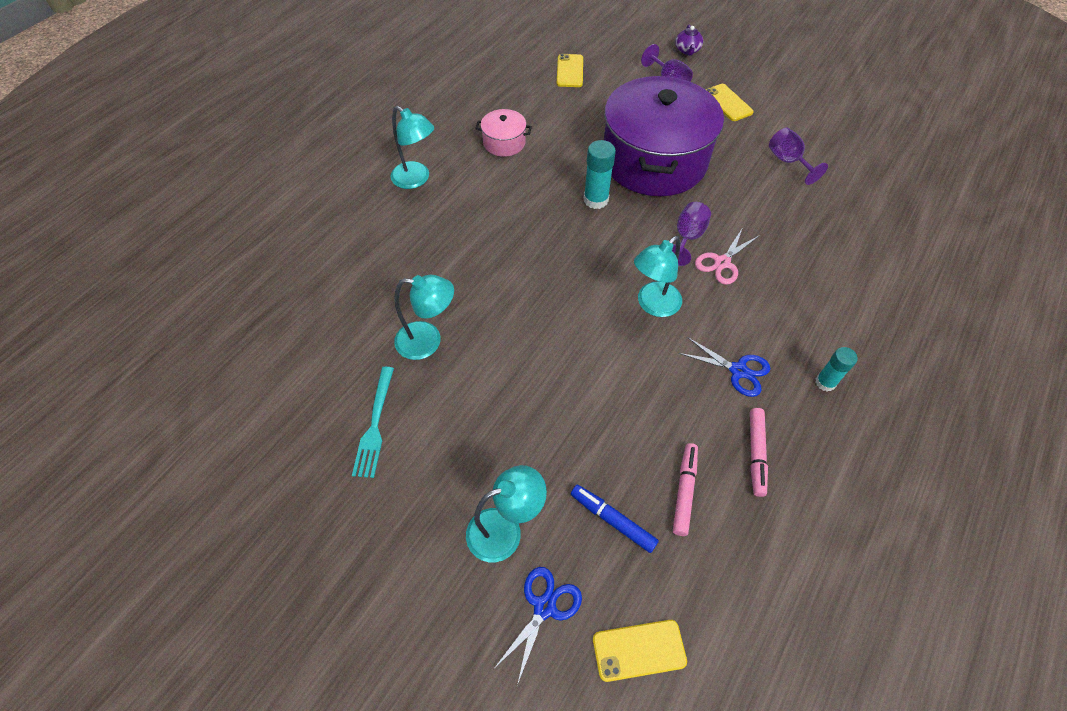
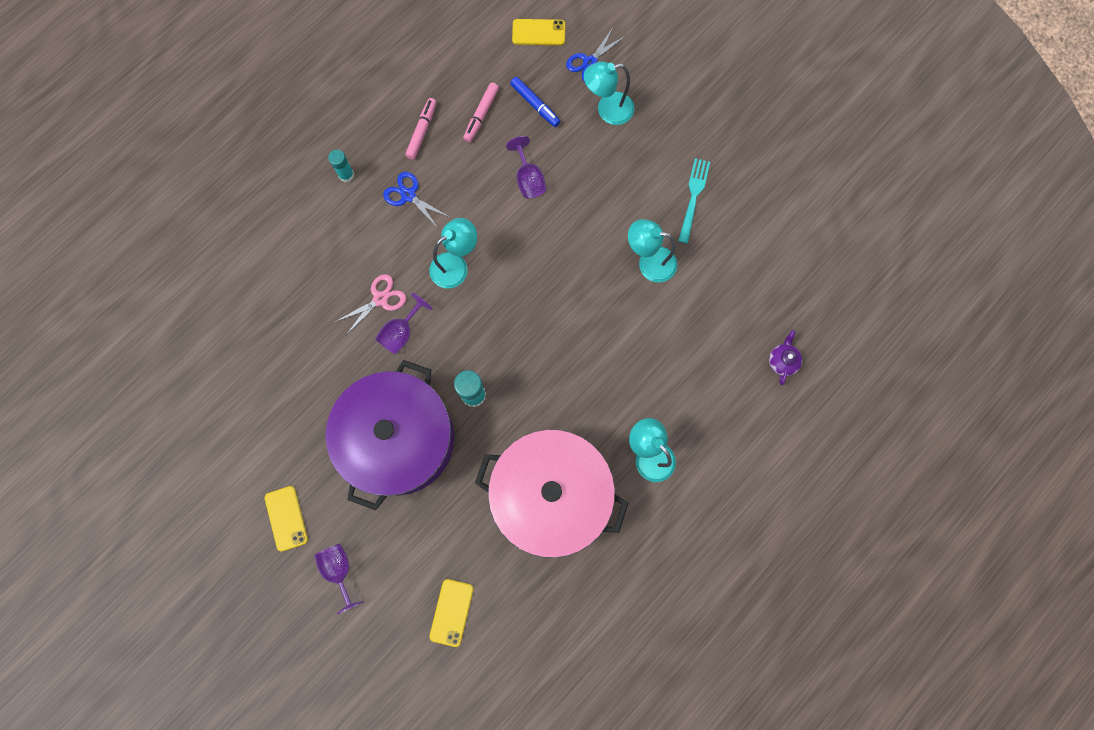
camera: 170 degrees left, 20 degrees up
pink pot [475,109,532,157] -> pink pot [475,429,628,558], size x2.42
purple teapot [675,25,703,55] -> purple teapot moved to [769,330,802,385]
purple goblet [769,127,828,185] -> purple goblet moved to [506,136,546,199]

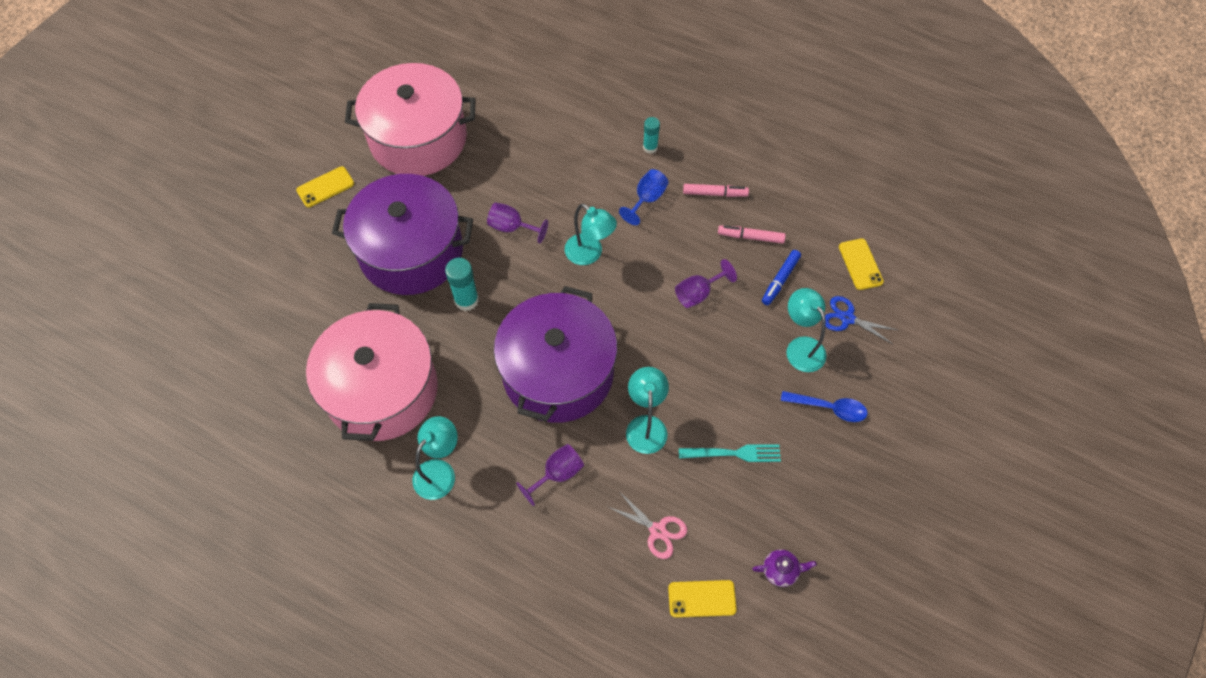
camera: 75 degrees right, 15 degrees down
purple goblet [314,544,364,614] -> purple goblet moved to [516,444,584,506]
pink scissors [335,274,406,335] -> pink scissors moved to [608,491,687,559]
blue scissors [383,172,449,228] -> blue goblet [619,169,669,225]
yellow phone [429,579,474,647] -> yellow phone moved to [668,580,737,618]
purple teapot [769,330,802,385] -> purple teapot moved to [752,549,817,587]
none -> pink pot [345,63,476,176]
none -> purple pot [494,286,617,423]
none -> blue spoon [781,391,868,422]

